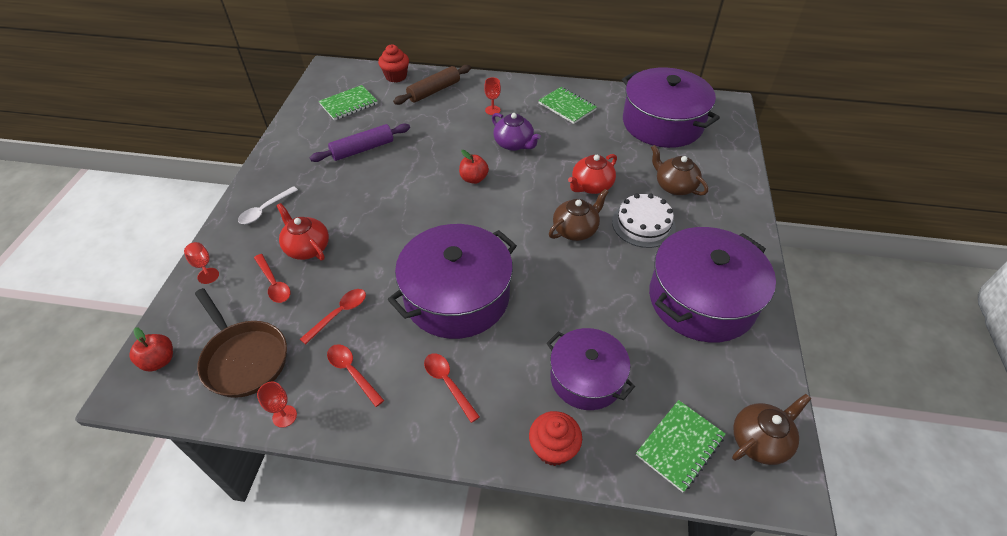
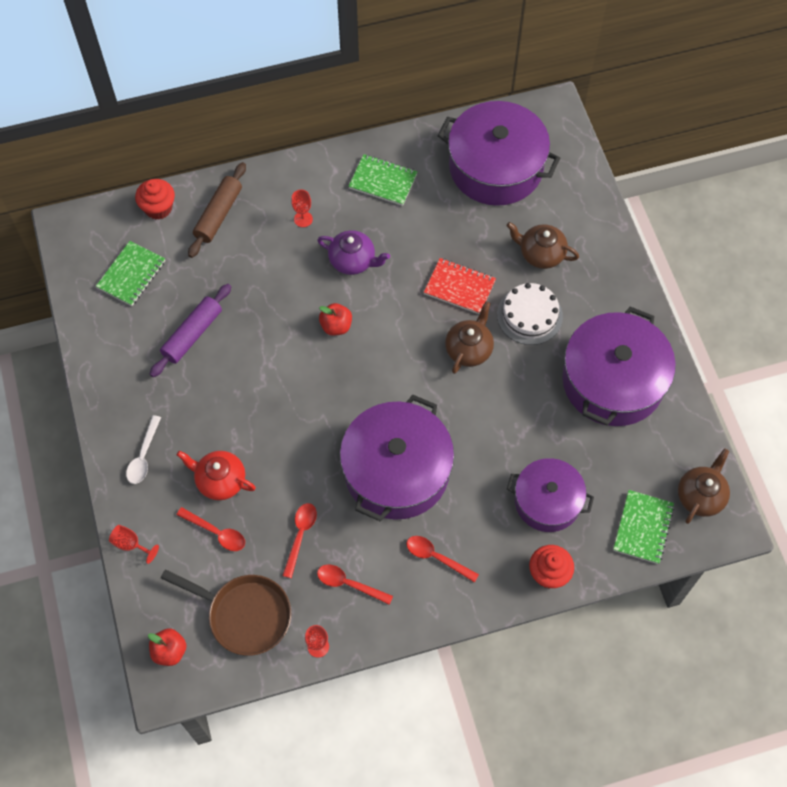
camera: 25 degrees left, 15 degrees up
red teapot [568,154,617,194] -> red notebook [424,258,496,314]

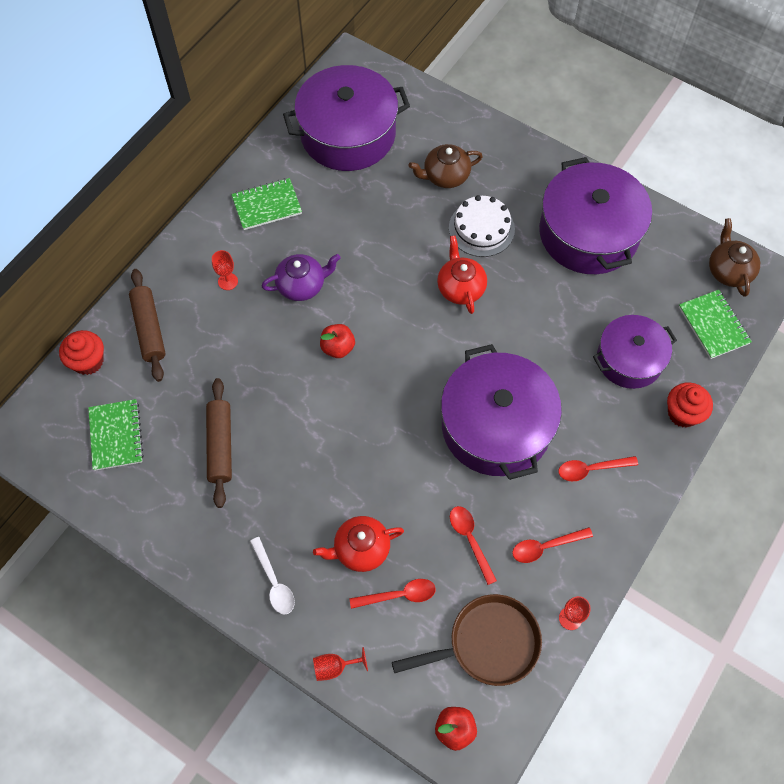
camera: 40 degrees left, 0 degrees up
purple rolling pin [150,284,231,377] -> brown rolling pin [206,378,232,508]
red notebook [424,258,496,314] -> none
brown teapot [445,301,494,374] -> red teapot [437,235,487,314]

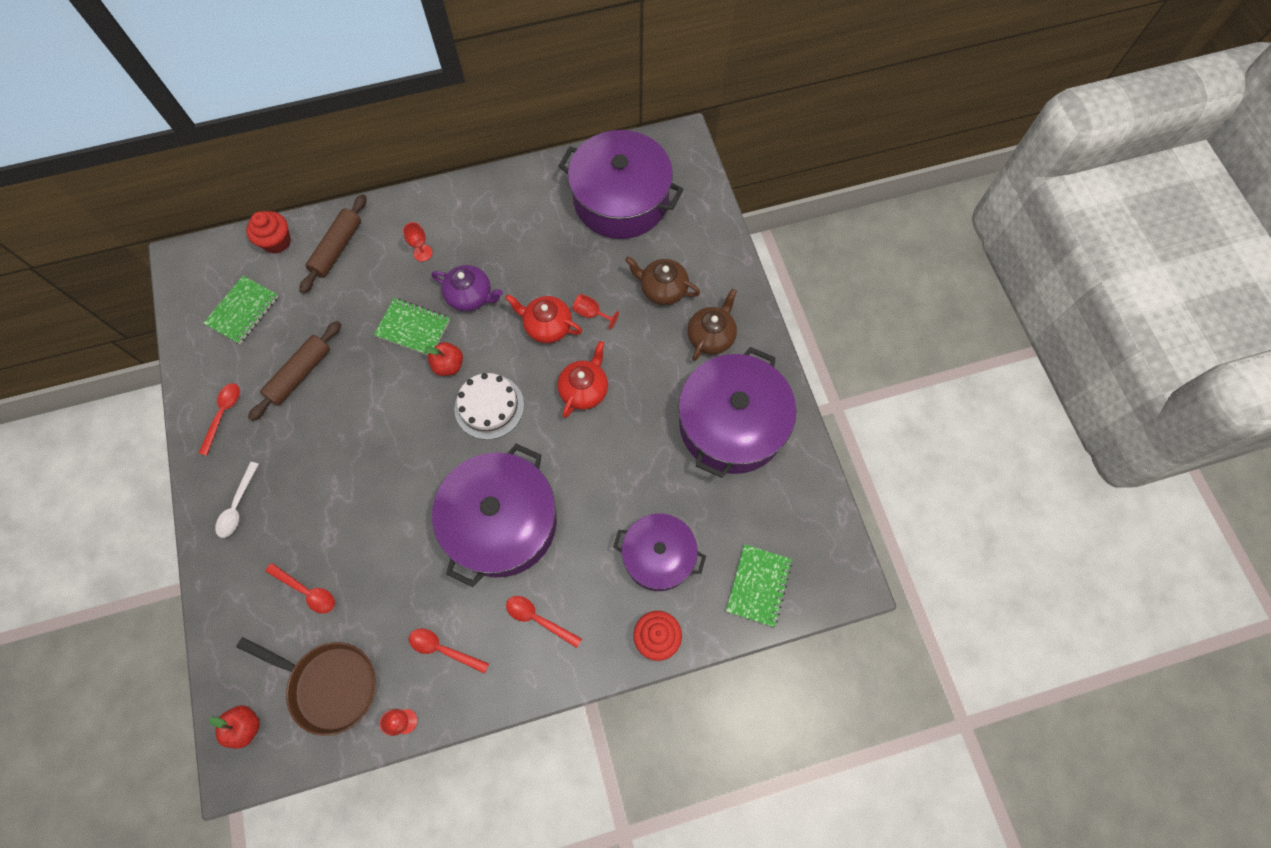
camera: 40 degrees right, 5 degrees up
green notebook [231,178,302,230] -> green notebook moved to [374,298,450,355]
red teapot [313,516,404,572] -> red teapot moved to [505,294,582,343]
red goblet [313,647,368,681] -> red goblet moved to [572,294,619,329]
white cake [449,195,515,257] -> white cake moved to [454,373,524,440]
red spoon [450,506,497,585] -> red spoon moved to [199,383,240,456]
brown teapot [709,218,760,297] -> brown teapot moved to [688,289,737,361]

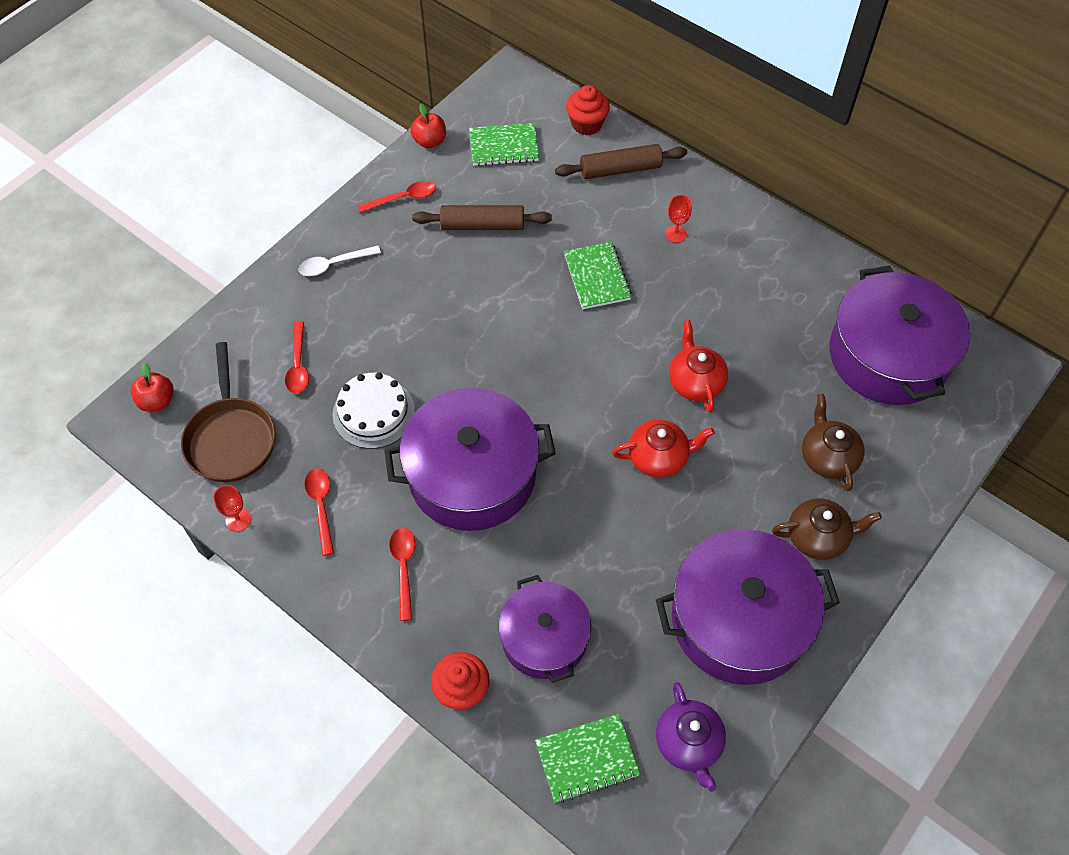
camera: 55 degrees right, 10 degrees down
red apple [425,342,463,376] -> red apple moved to [410,103,446,148]
purple teapot [432,265,503,311] -> purple teapot moved to [656,682,726,792]
white cake [454,373,524,440] -> white cake moved to [333,372,415,449]
red goblet [572,294,619,329] -> none

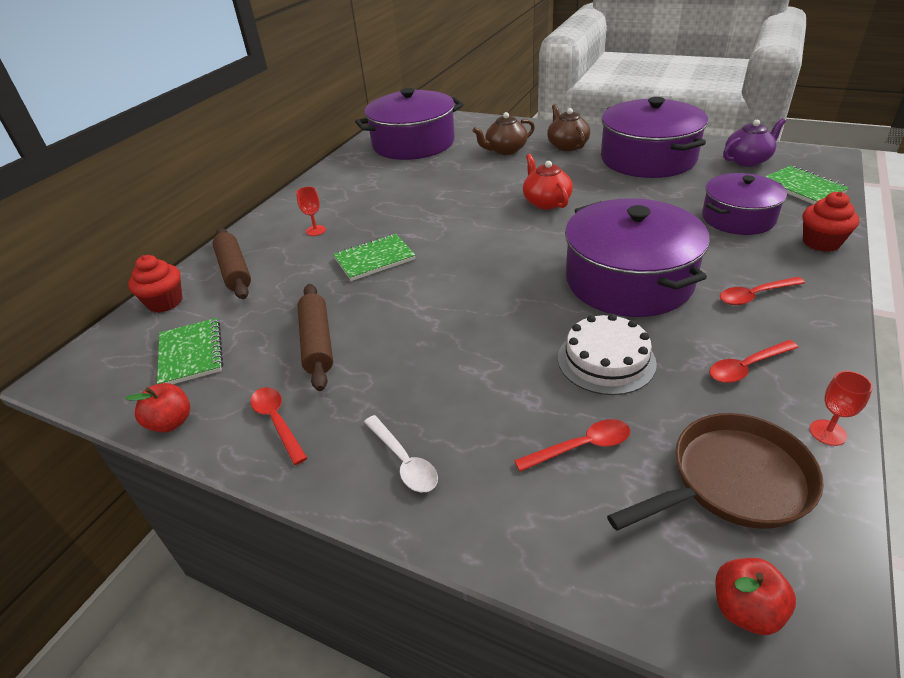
camera: 100 degrees left, 20 degrees down
red teapot [669,320,728,412] -> none

